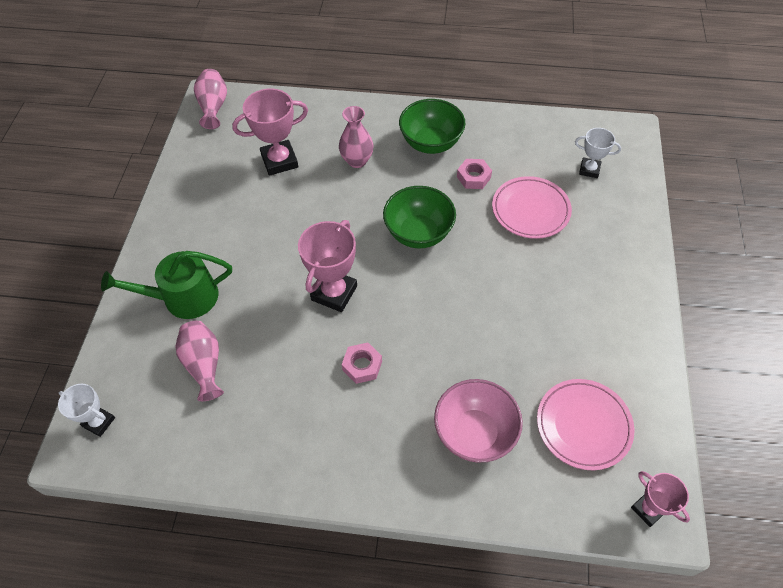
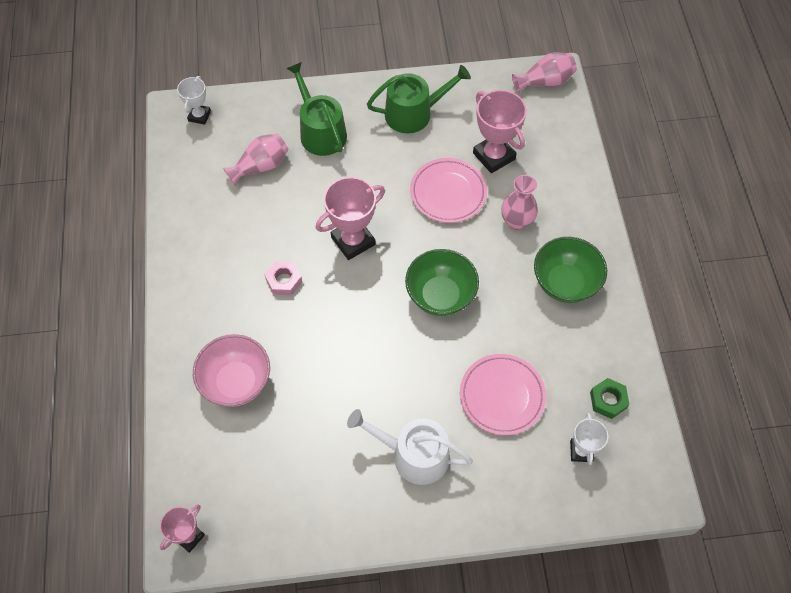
camera: 75 degrees right, 5 degrees up
pink trophy [298,220,357,312] -> pink trophy turned 45 degrees counterclockwise [316,177,385,260]
pink nut [457,159,492,189] -> none
pink plate [537,379,634,470] -> pink plate moved to [410,158,487,223]
none -> white watering can [347,409,473,485]
none -> green watering can [367,65,471,134]
none -> green nut [590,378,630,419]

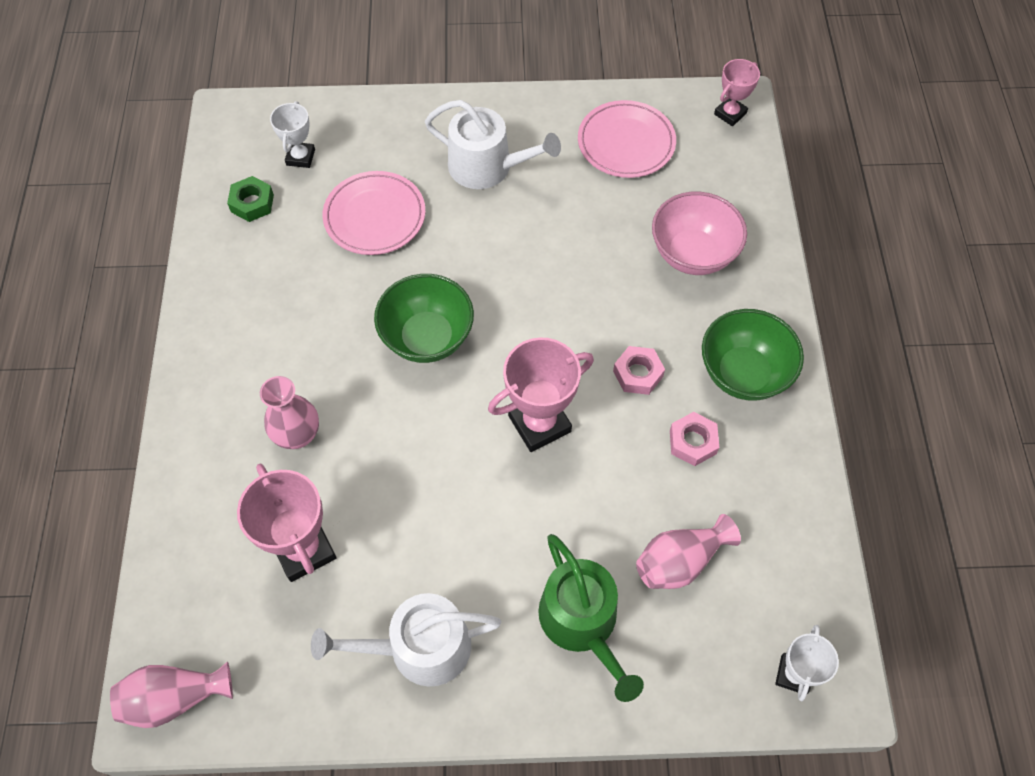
camera: 175 degrees left, 0 degrees up
green watering can [367,65,471,134] -> white watering can [311,593,502,687]
pink plate [410,158,487,223] -> pink plate moved to [578,100,676,178]
green bowl [534,237,607,303] -> green bowl moved to [702,309,804,401]
none -> pink nut [670,412,719,466]

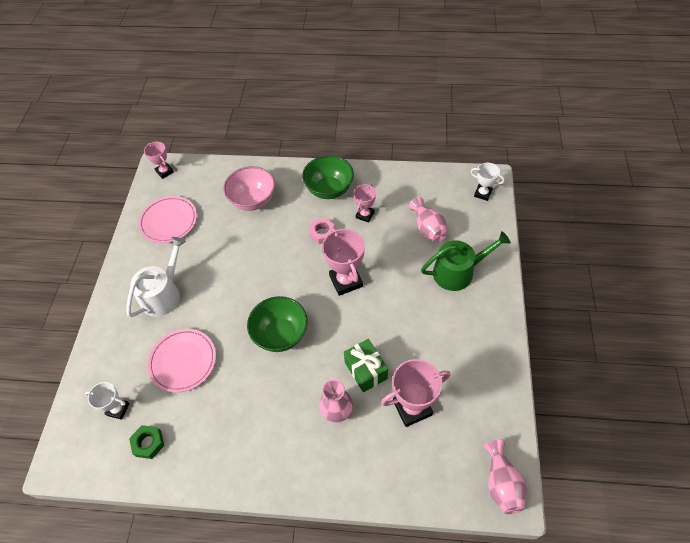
camera: 80 degrees left, 5 degrees down
white watering can [311,593,502,687] -> none
pink nut [670,412,719,466] -> pink trophy [353,184,376,223]
none -> green gift [344,339,388,392]

